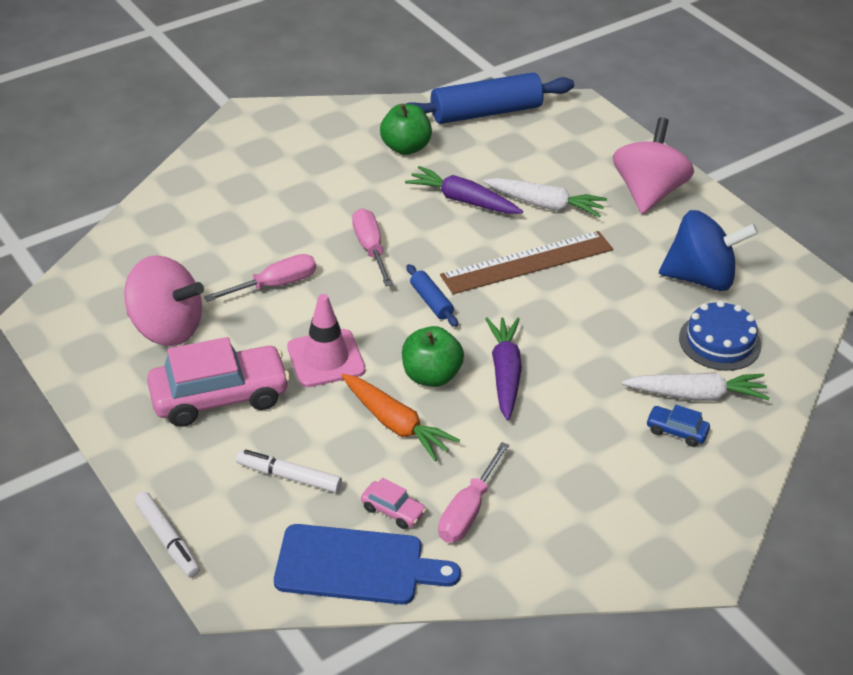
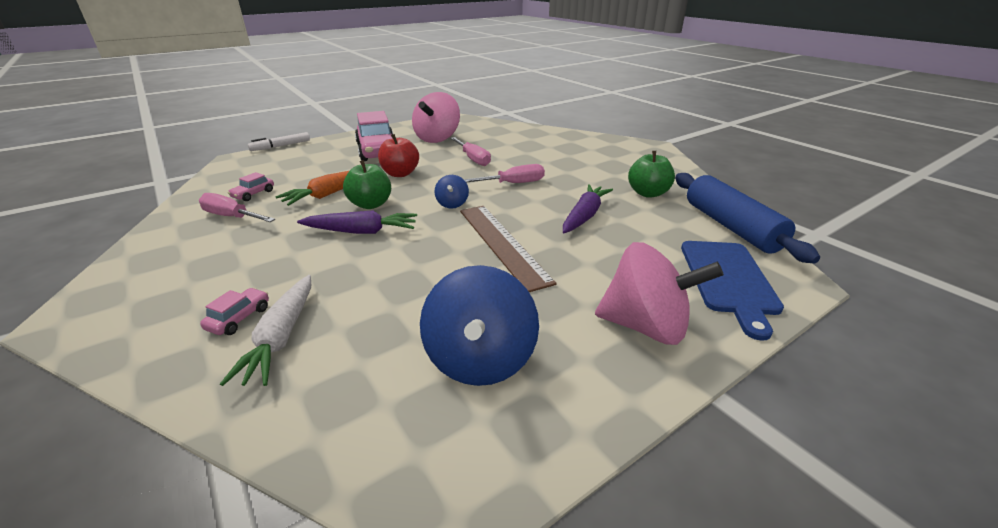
camera: 90 degrees right, 10 degrees down
white marker [236,450,342,493] -> none
blue cutting board [274,524,461,605] -> blue cutting board moved to [681,241,784,341]
pink traffic cone [287,294,366,387] -> red apple [378,134,419,177]
blue rolling pin [407,264,458,327] -> blue spinning top [434,175,469,209]
white carrot [483,178,607,218] -> none
blue car [646,405,710,447] -> pink car [200,288,269,335]
blue cake [679,300,761,371] -> none

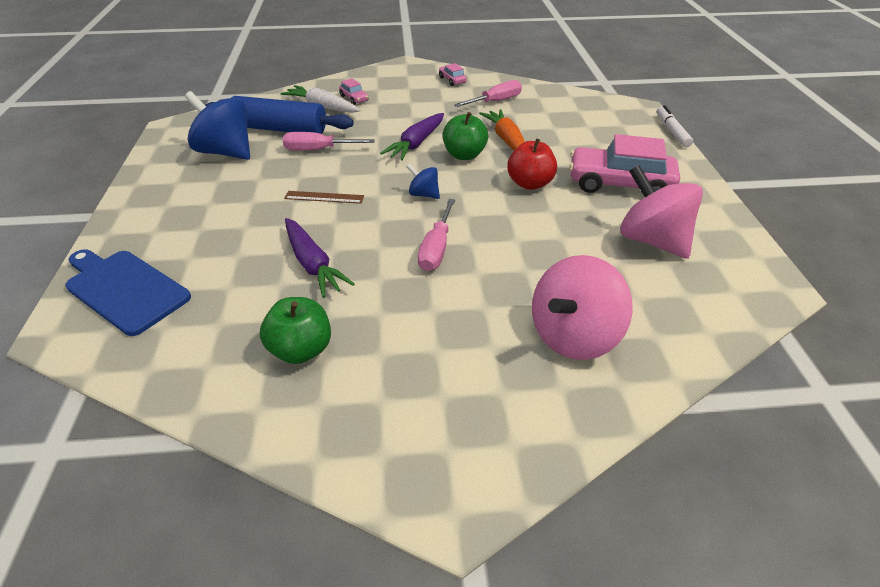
camera: 120 degrees right, 10 degrees up
pink car [228,172,274,201] -> pink car moved to [439,63,467,86]
pink screwdriver [451,137,491,166] -> pink screwdriver moved to [283,132,375,151]
brown ruler [460,206,557,292] -> brown ruler [284,191,364,204], size x0.50
pink spinning top [595,242,724,345] -> pink spinning top moved to [532,255,633,360]
blue rolling pin [675,173,820,264] -> blue rolling pin moved to [205,96,354,134]

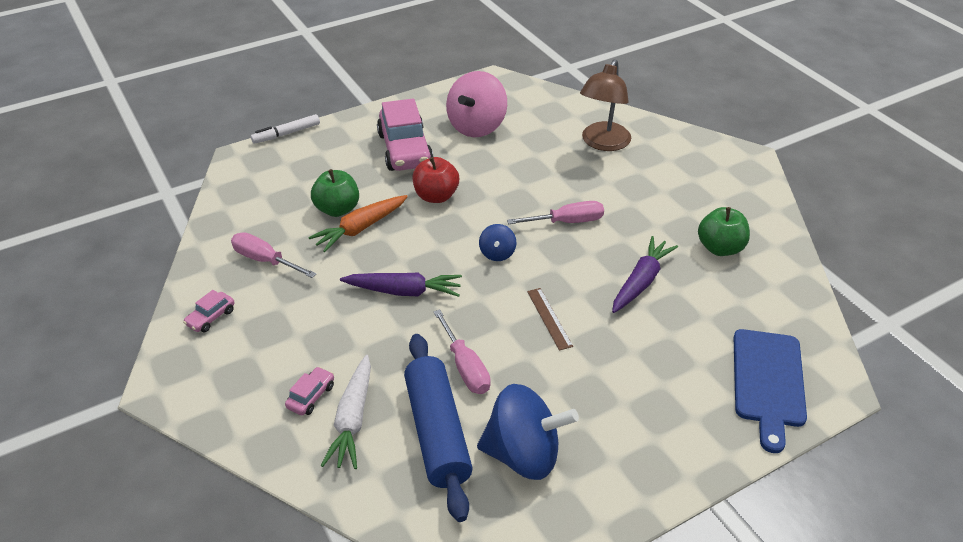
camera: 115 degrees left, 0 degrees up
blue spinning top [185,91,250,160] -> blue spinning top turned 90 degrees counterclockwise [477,384,579,480]
green apple [443,112,488,160] -> green apple moved to [311,169,359,217]
pink spinning top [532,255,633,360] -> brown lamp [580,59,631,151]

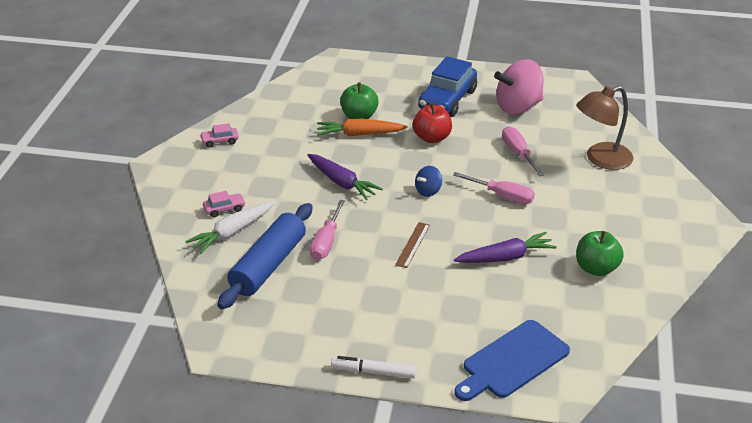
camera: 40 degrees right, 5 degrees down
pink screwdriver [231,232,316,278] -> pink screwdriver moved to [502,126,544,176]
white marker [251,114,320,144] -> white marker moved to [331,356,416,379]
pink car [377,99,433,171] -> blue car [418,56,477,117]
blue spinning top [477,384,579,480] -> none

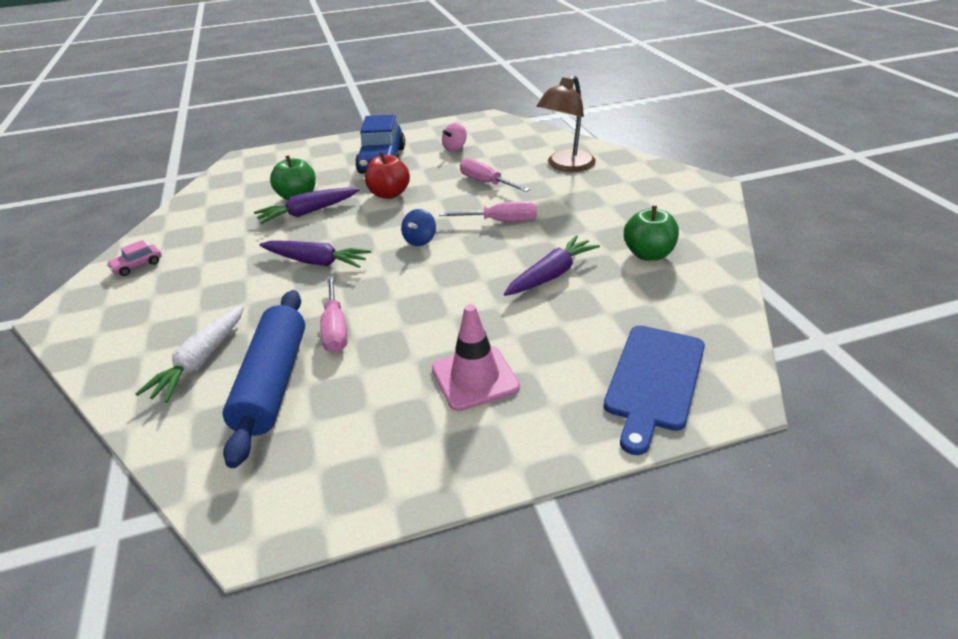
camera: 25 degrees left, 0 degrees up
pink car [203,191,246,217] -> none
orange carrot [317,119,408,136] -> purple carrot [254,188,360,224]
white marker [331,356,416,379] -> none
brown ruler [395,222,430,268] -> none
pink spinning top [494,59,544,114] -> pink spinning top [442,122,467,152], size x0.49
none -> pink traffic cone [432,304,520,411]

